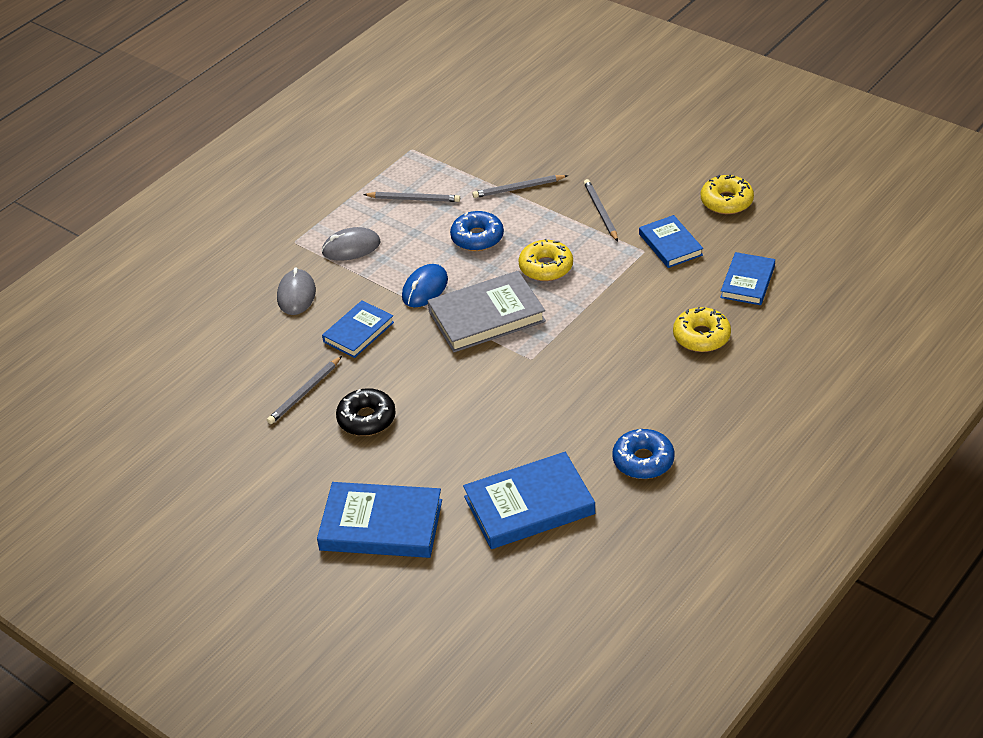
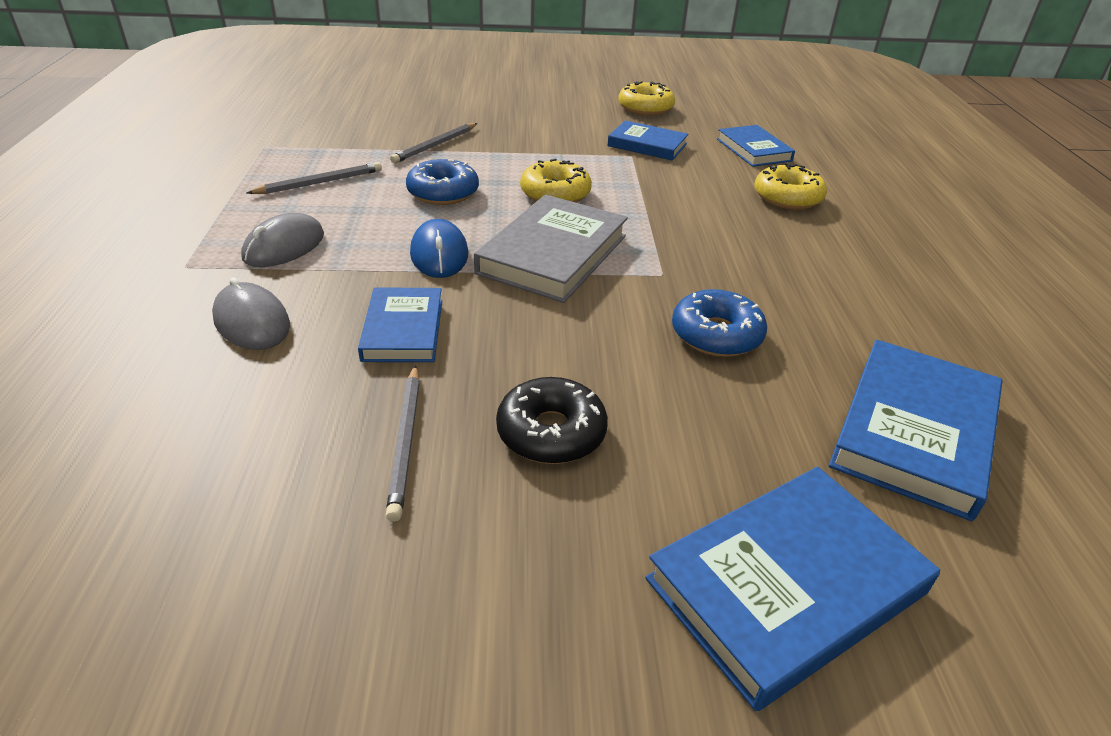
camera: 45 degrees left, 5 degrees down
grey pencil [584,179,618,242] -> none
blue donut [613,429,674,479] -> blue donut moved to [672,289,767,357]

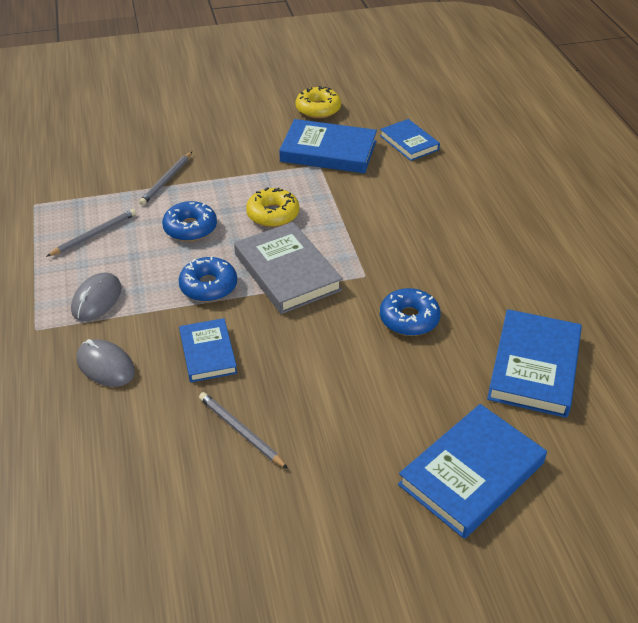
camera: 10 degrees left, 5 degrees up
grey pencil [386,365,420,522] -> grey pencil turned 150 degrees clockwise [199,392,288,469]
blue mouse [410,219,468,278] -> blue donut [179,256,237,302]
grey book [474,195,628,303] -> grey book turned 45 degrees counterclockwise [234,222,343,314]
black donut [496,377,608,464] -> none
blue book [607,120,688,160] -> blue book [279,119,377,173], size x1.62
yellow donut [755,163,827,210] -> none

